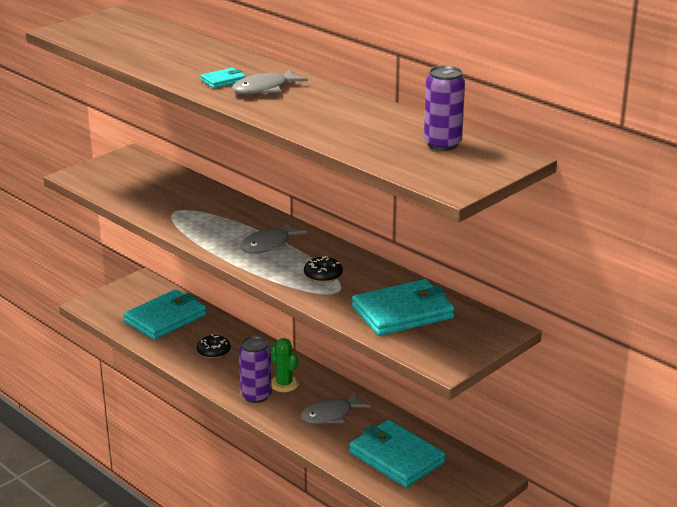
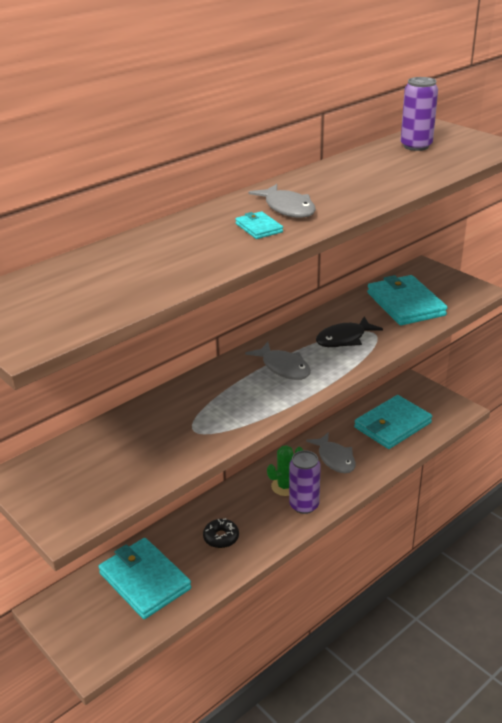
camera: 85 degrees left, 5 degrees up
black donut [304,256,343,283] -> black fish [316,317,383,347]

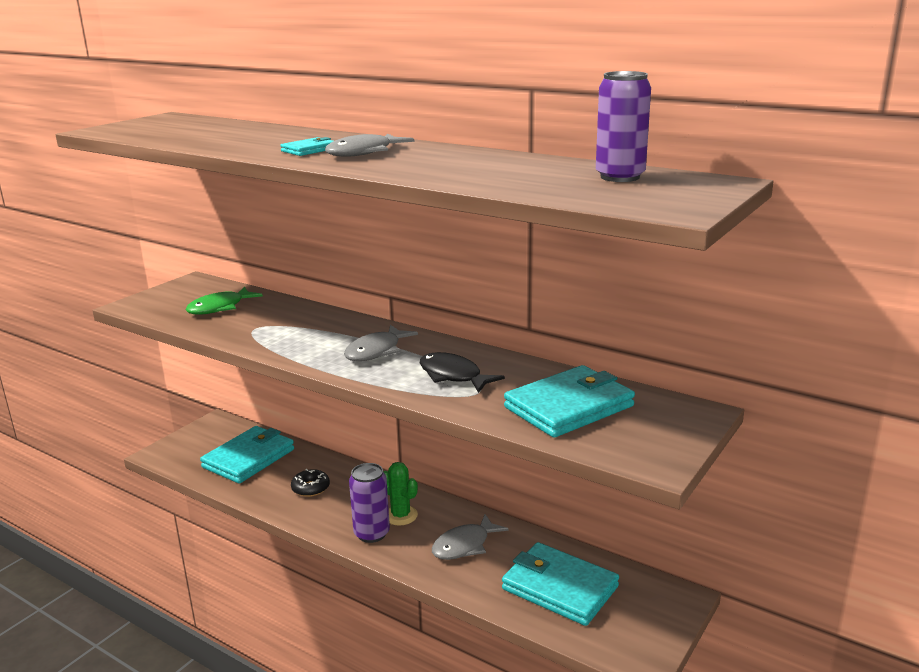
camera: 75 degrees right, 10 degrees down
none -> green fish [185,287,263,315]

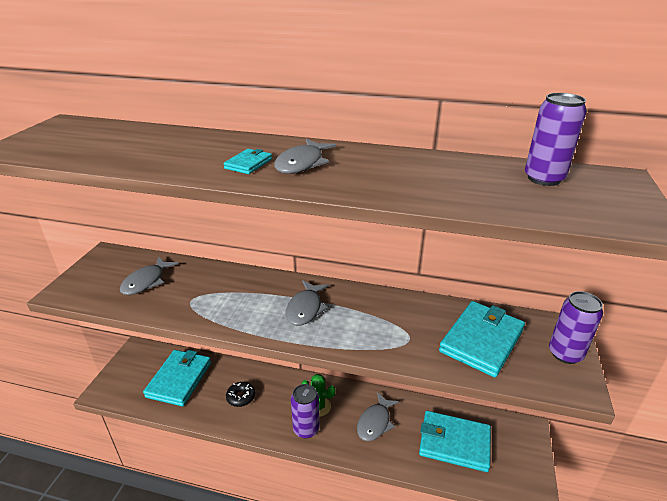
camera: 20 degrees left, 10 degrees up
green fish [185,287,263,315] -> grey fish [120,257,179,295]
black fish [420,352,505,393] -> none
none -> purple can [549,291,603,364]

